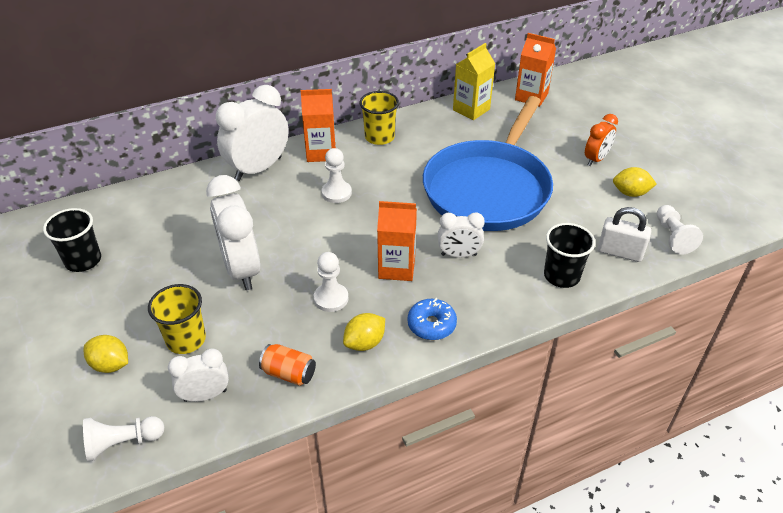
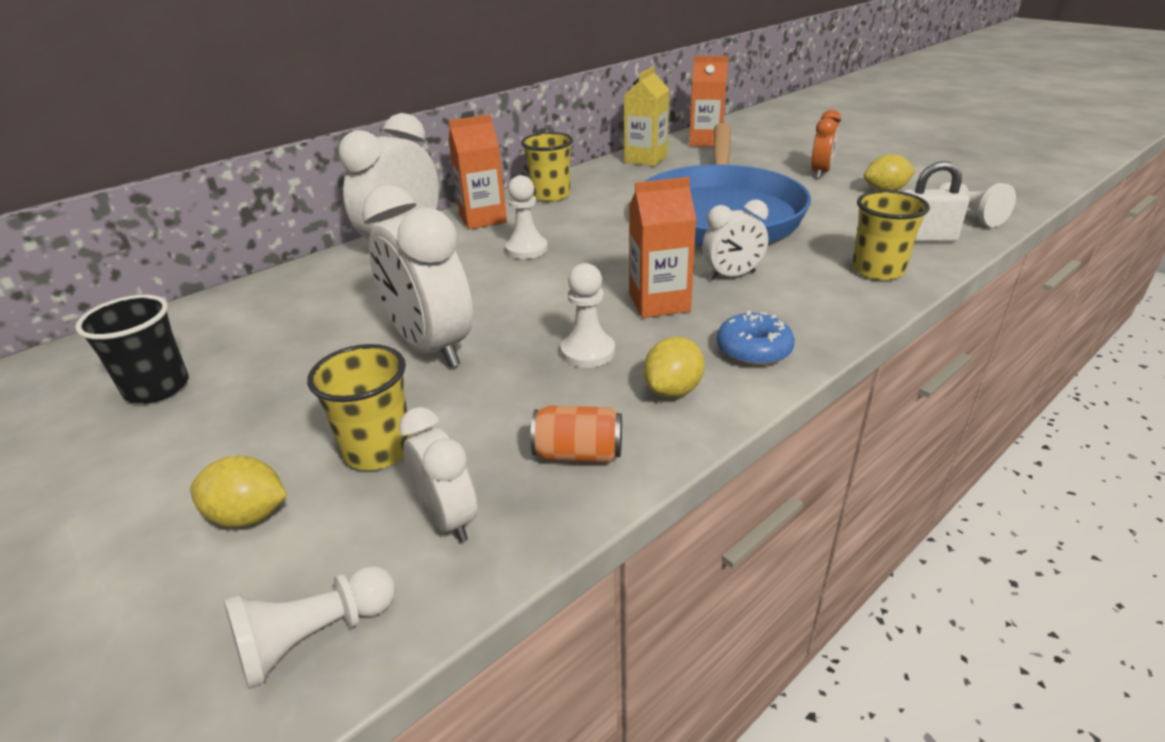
camera: 15 degrees left, 10 degrees down
white clock [168,349,229,402] -> white clock turned 90 degrees clockwise [399,407,477,542]
black cup [544,223,595,288] -> yellow cup [852,190,930,280]

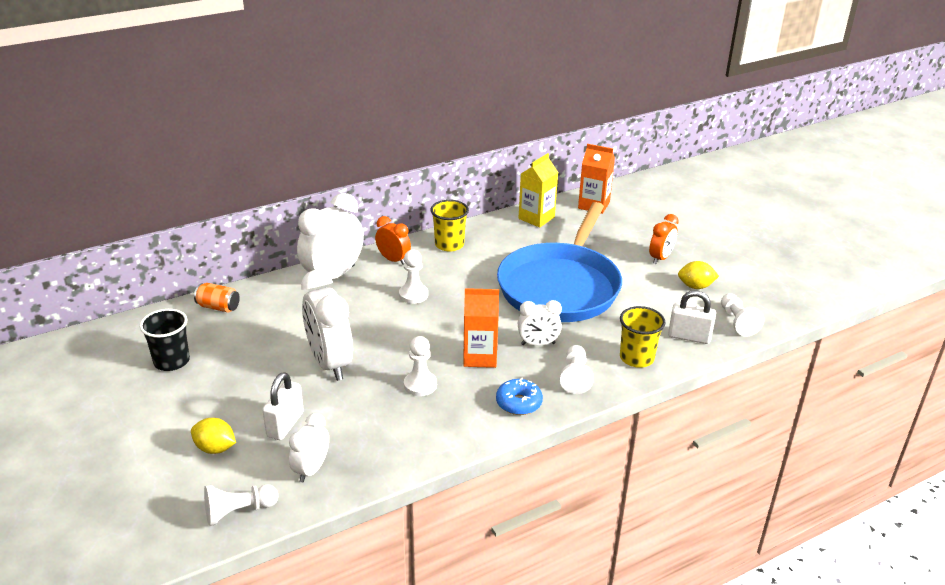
camera: 10 degrees right, 0 degrees up
yellow cup [307,344,412,470] -> white padlock [262,372,304,440]
white clock [399,407,477,542] -> white clock turned 135 degrees counterclockwise [289,413,329,482]
orange carton [448,114,507,230] -> orange clock [375,216,411,265]
orange can [530,406,622,463] -> orange can moved to [194,283,240,313]
yellow lemon [643,337,705,398] -> none
none -> white pawn [560,345,594,394]

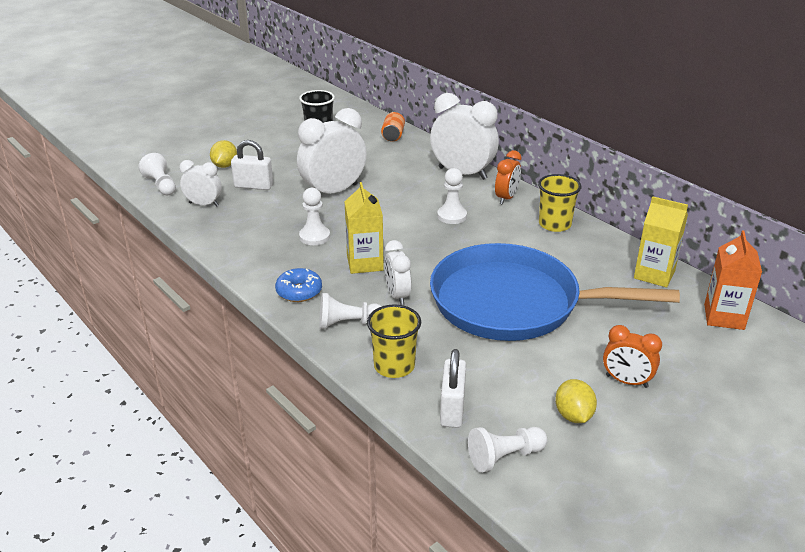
camera: 80 degrees right, 0 degrees up
orange carton [463,288,499,368] -> yellow carton [344,182,384,274]

